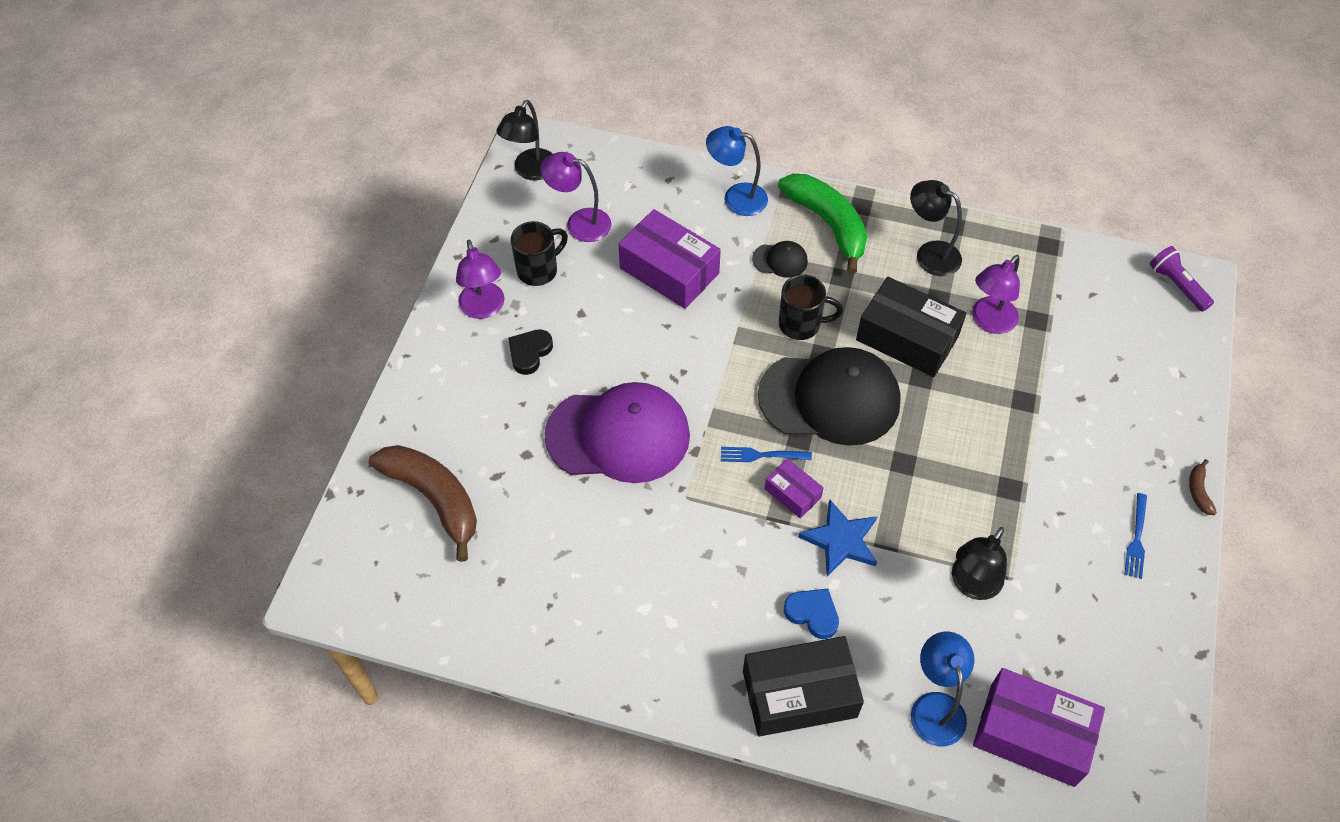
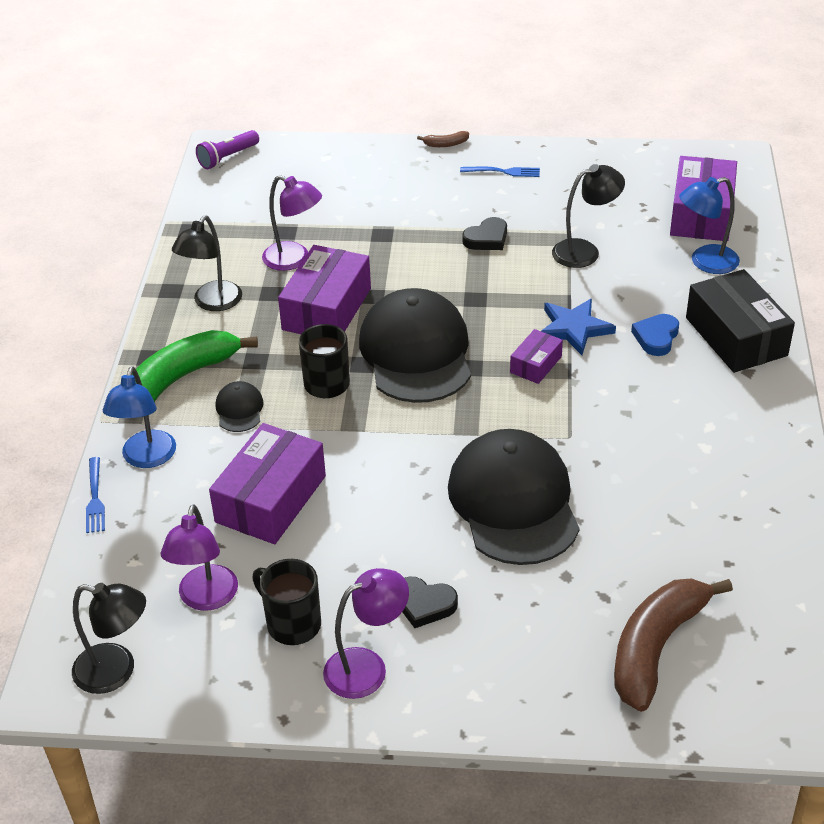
camera: 100 degrees left, 15 degrees down
purple cap [544,382,690,483] -> black cap [448,429,580,565]
blue fork [721,447,812,462] -> blue fork moved to [86,457,105,533]
black box [856,277,967,377] -> purple box [278,245,371,334]
black lamp [952,527,1007,600] -> black lamp turned 45 degrees counterclockwise [552,164,625,268]
none -> black heart [462,217,507,250]

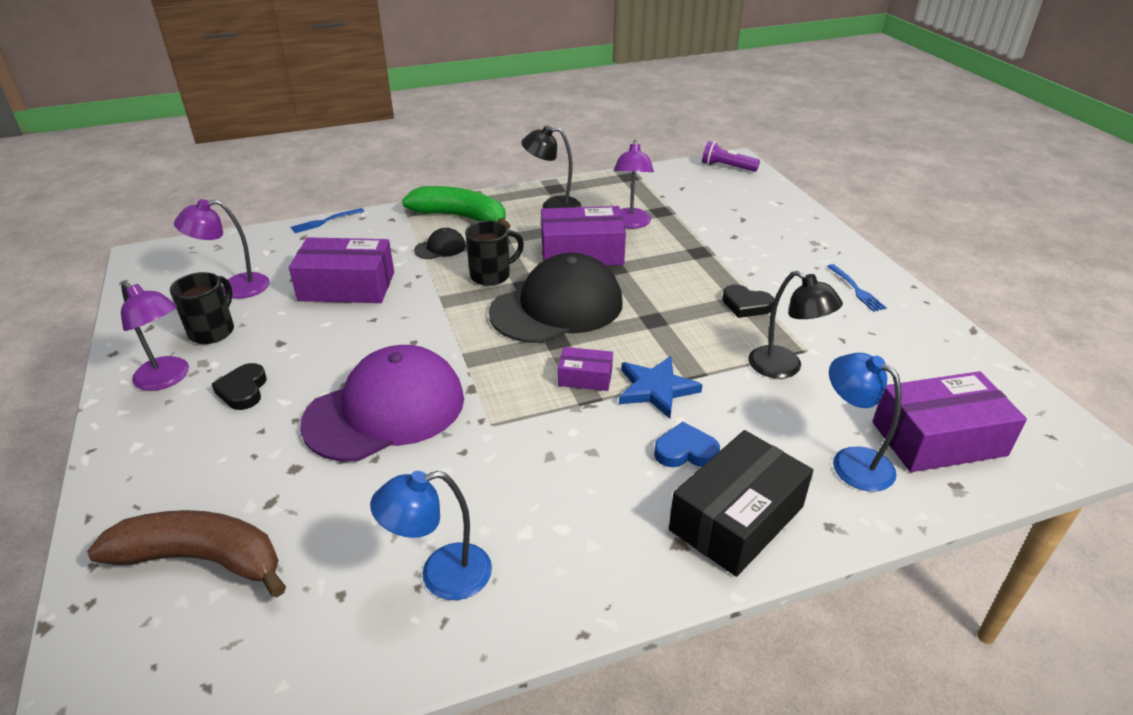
camera: 65 degrees right, 5 degrees down
black lamp [72,583,146,694] -> none
blue lamp [103,366,176,468] -> blue lamp moved to [370,471,492,600]
brown banana [417,131,469,147] -> none
black cap [448,429,580,565] -> purple cap [300,345,464,462]

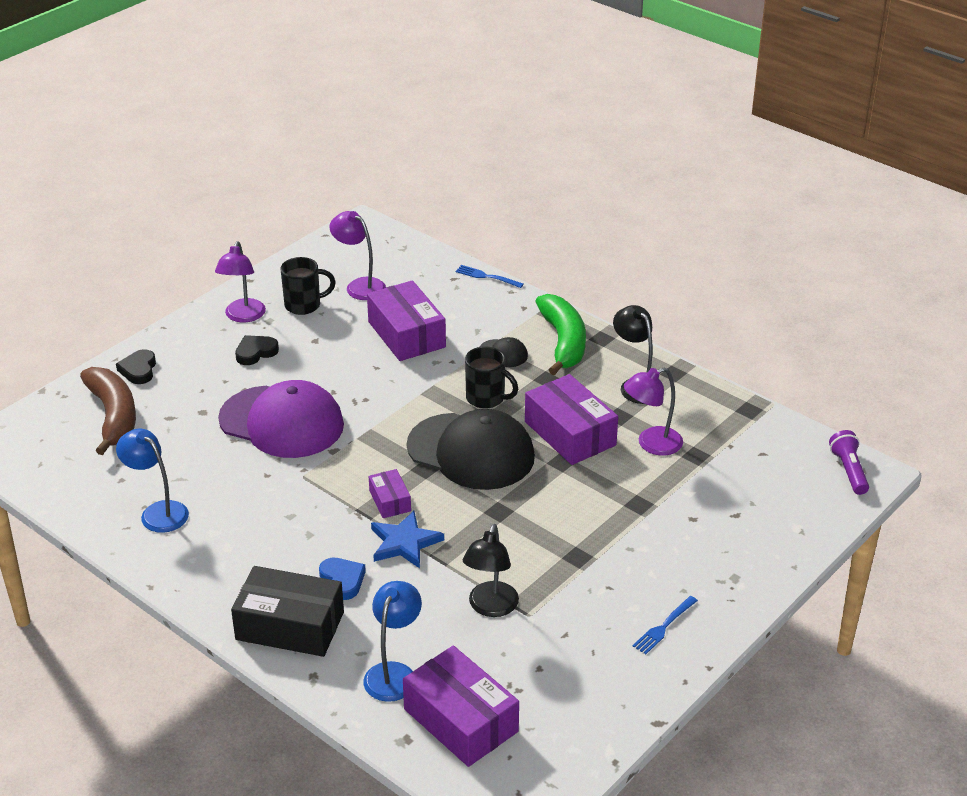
camera: 60 degrees right, 0 degrees up
black heart [722,285,774,318] -> black heart moved to [116,349,156,384]

